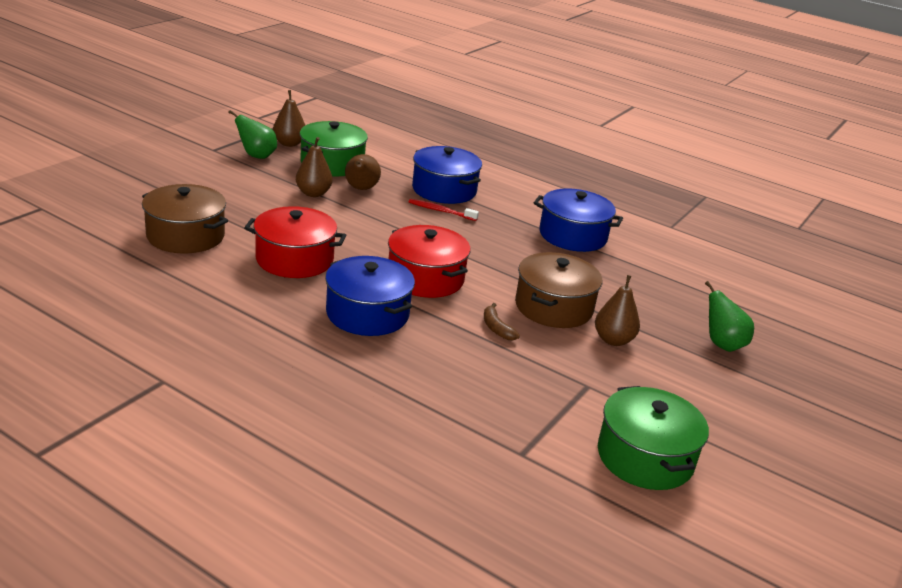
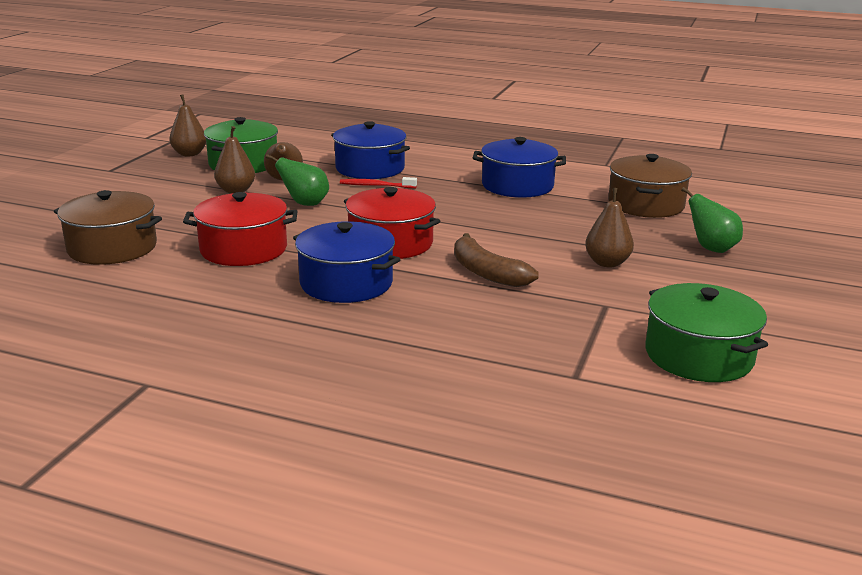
camera: 10 degrees left, 5 degrees down
green pear [228,110,277,159] -> green pear moved to [266,154,329,206]
brown banana [484,303,520,340] -> brown banana [454,233,539,287], size x1.76
brown pot [515,252,603,328] -> brown pot moved to [608,154,692,218]

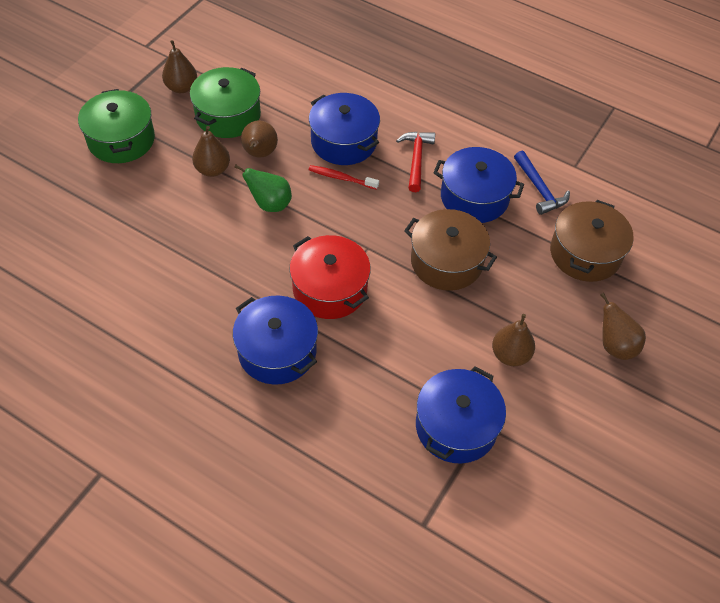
camera: 10 degrees right, 30 degrees up
brown pot [54,190,162,265] -> brown pot moved to [404,209,497,291]
red pot [183,192,298,266] -> none
brown banana [454,233,539,287] -> none
green pot [645,283,768,382] -> green pot moved to [78,89,155,163]
green pear [681,187,743,253] -> brown pear [600,293,646,360]
none -> red hammer [396,132,435,192]
none -> blue pot [416,367,506,463]
none -> blue hammer [514,151,570,215]

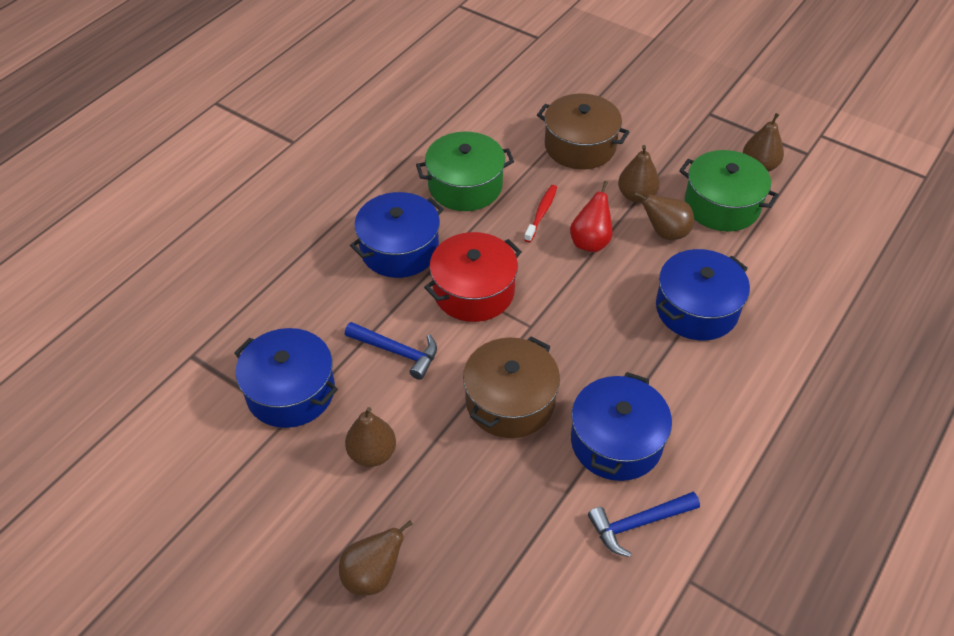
camera: 95 degrees right, 5 degrees down
green pot [78,89,155,163] -> green pot moved to [416,132,514,211]
green pear [234,165,292,212] -> red pear [570,181,612,252]
red toothbrush [309,165,379,190] -> red toothbrush moved to [524,185,557,242]
red hammer [396,132,435,192] -> none
brown pot [550,200,634,282] -> brown pot moved to [537,94,629,169]
none -> blue hammer [345,322,437,380]

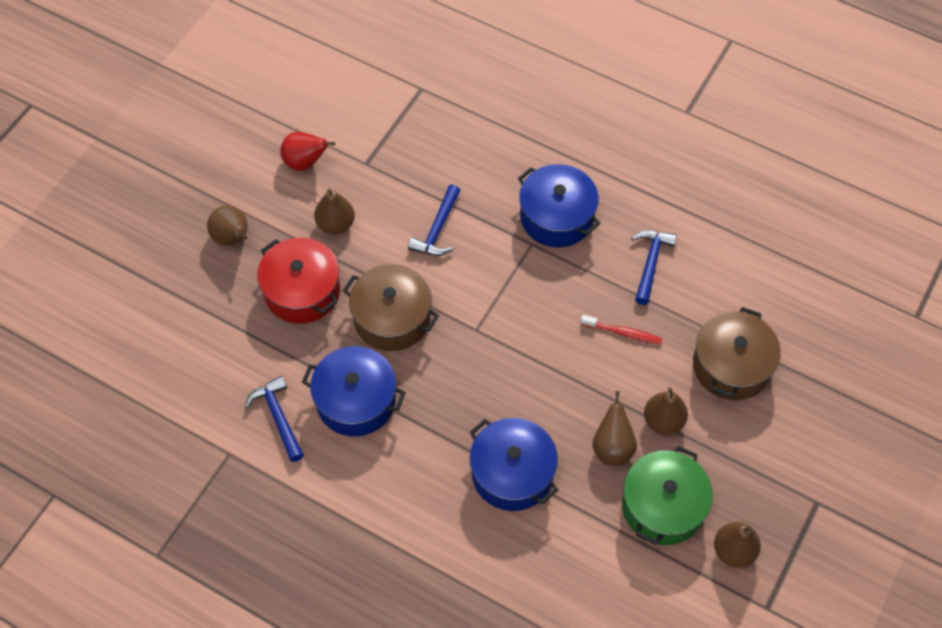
camera: 85 degrees right, 10 degrees up
blue pot [234,328,338,428] -> none
green pot [416,132,514,211] -> blue hammer [631,230,677,305]
red pot [424,232,522,322] -> red pot moved to [257,238,340,324]
red pear [570,181,612,252] -> red pear moved to [280,132,335,171]

